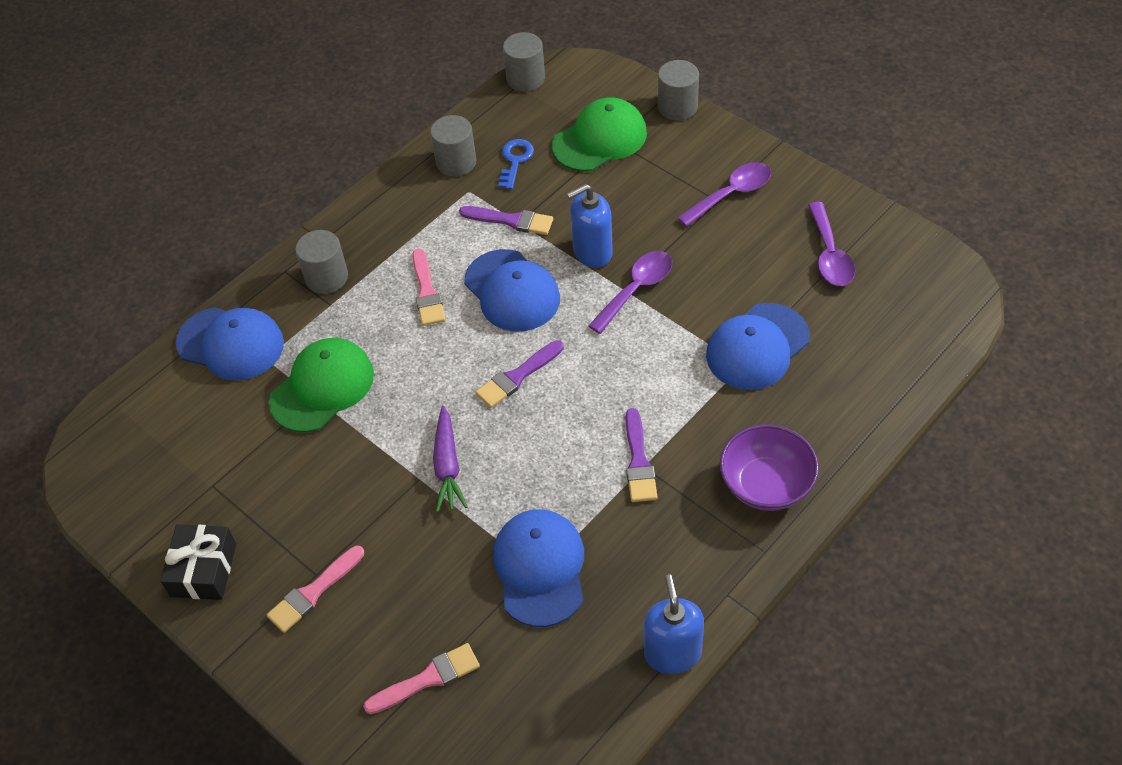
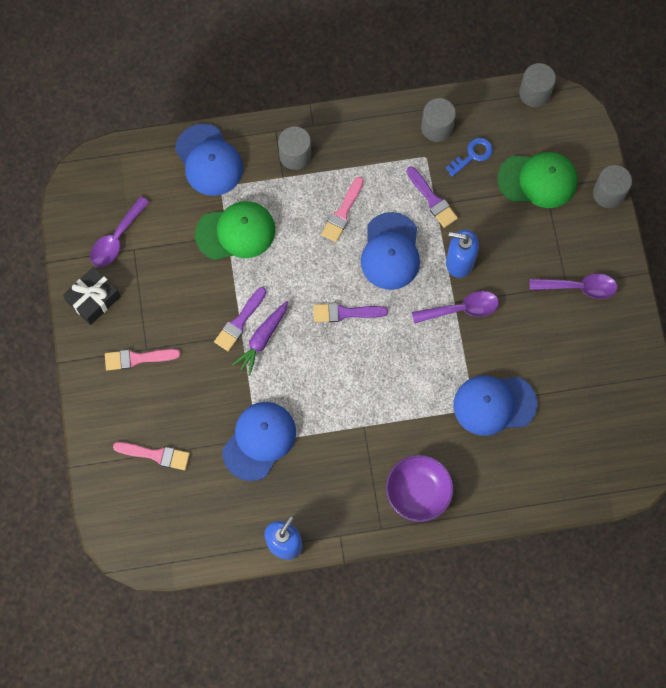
camera: 35 degrees right, 20 degrees up
purple brush [626,408,657,502] -> purple brush moved to [214,287,267,351]
purple spoon [808,202,855,286] -> purple spoon moved to [90,196,149,267]

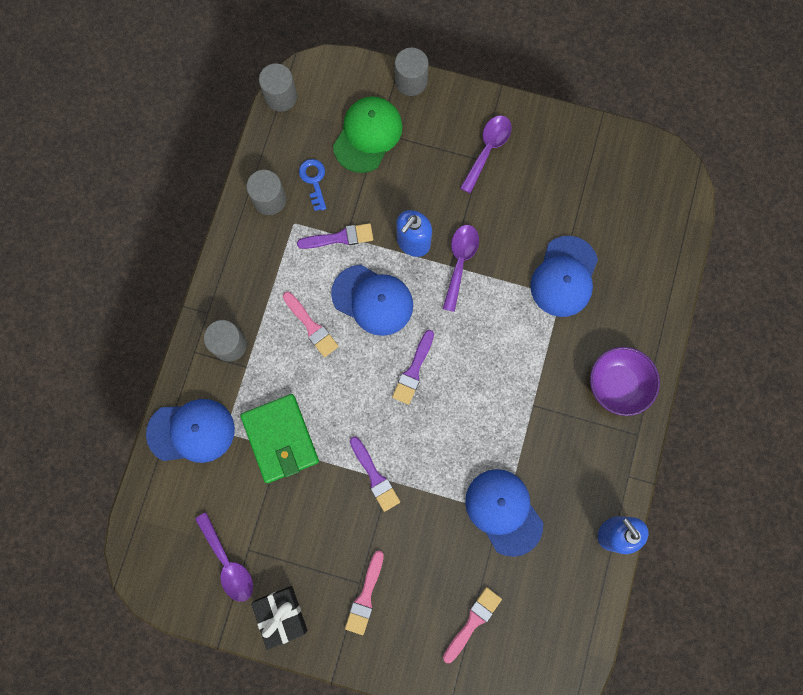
camera: 65 degrees left, 5 degrees up
green cap [195,201,275,260] -> green wallet [240,394,319,483]
purple carrot [232,301,288,376] -> none

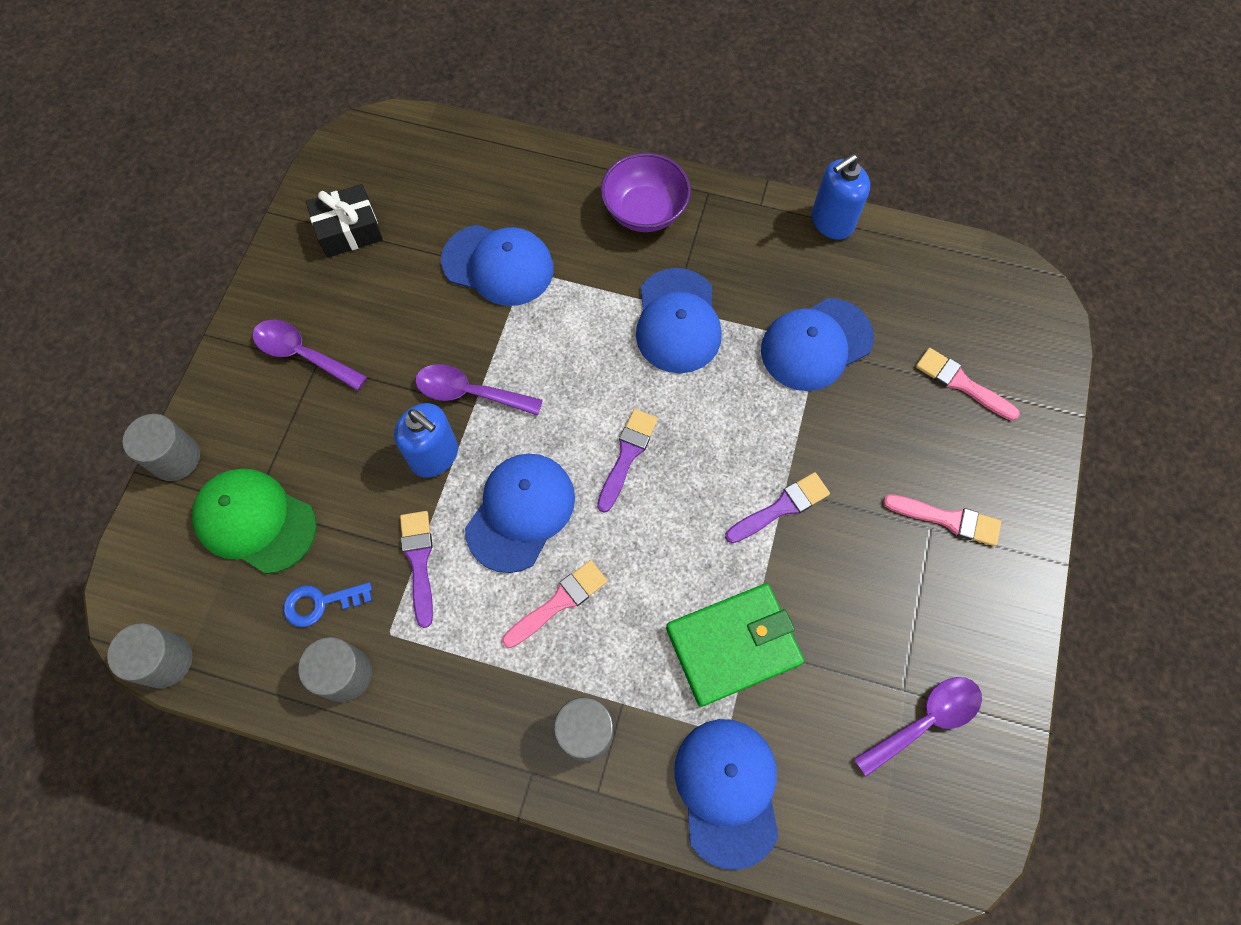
camera: 90 degrees left, 10 degrees down
black gift [251,586,307,650] -> black gift moved to [306,184,383,258]
purple brush [392,330,434,405] -> purple brush turned 90 degrees counterclockwise [597,409,658,513]
none -> blue cap [636,268,722,373]

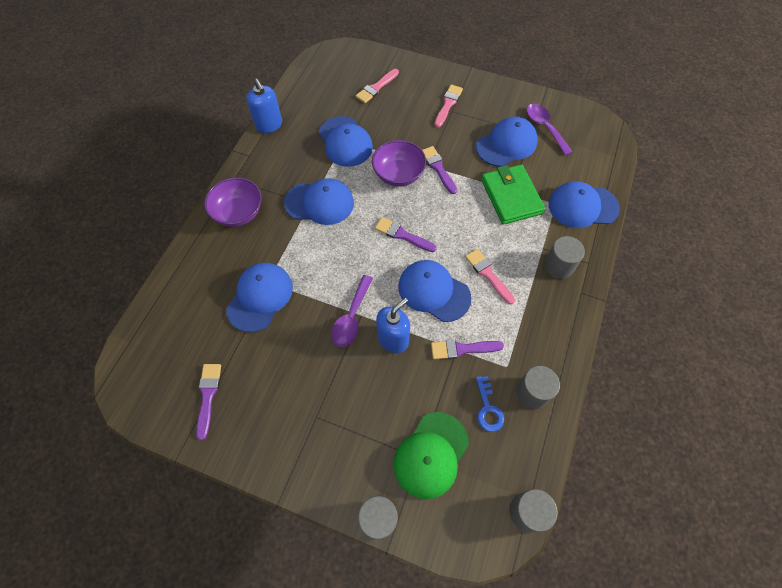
camera: 85 degrees left, 5 degrees down
purple spoon [253,319,367,391] -> none
black gift [306,184,383,258] -> purple brush [196,364,221,440]
none -> purple bowl [372,140,426,187]
none -> blue cap [476,117,538,167]

